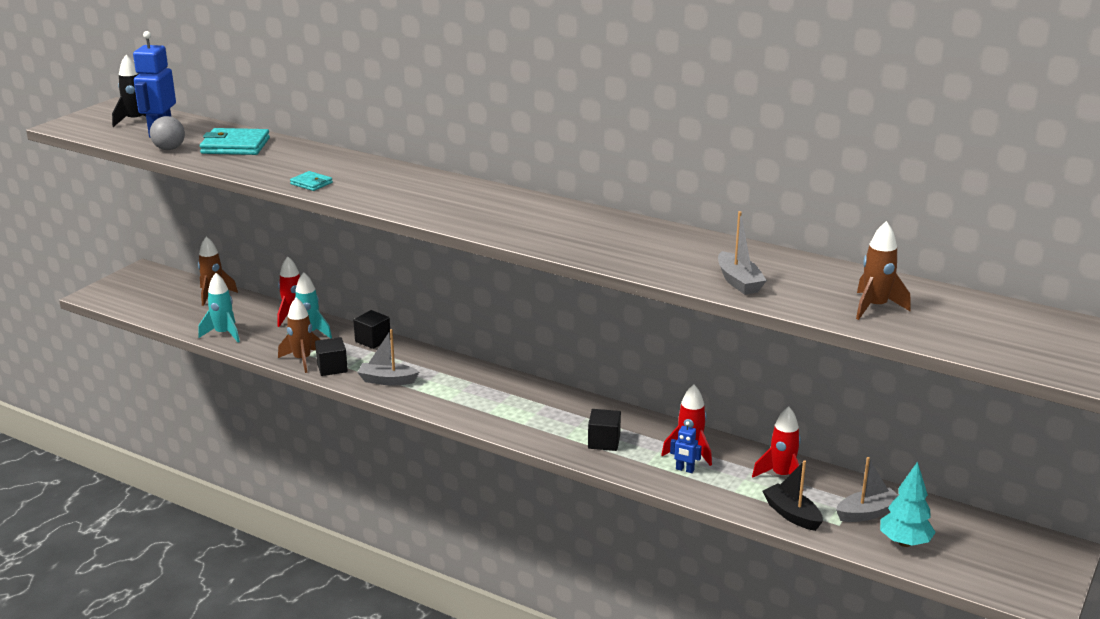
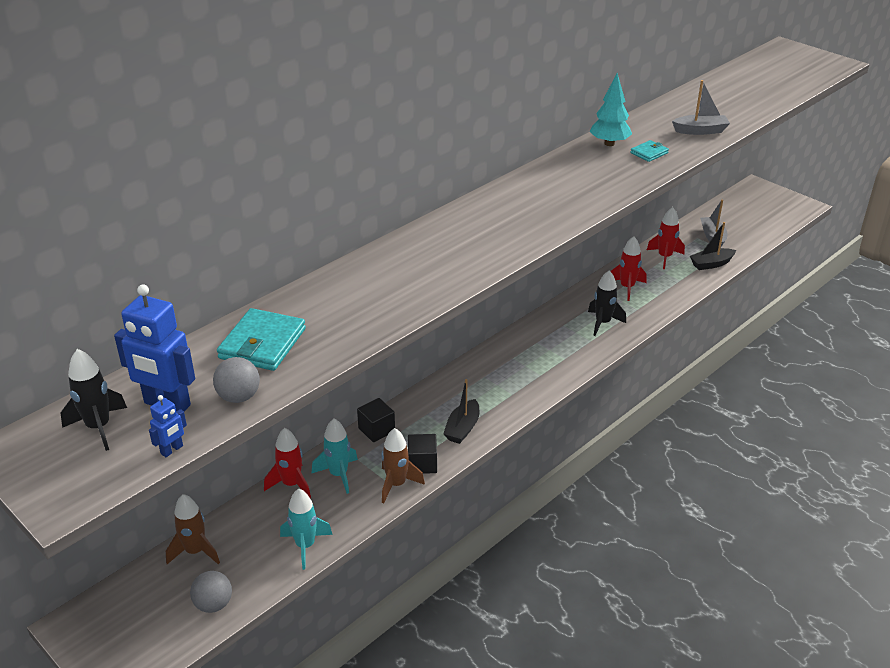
camera: 75 degrees left, 10 degrees up
turquoise wallet [290,171,333,191] -> turquoise wallet moved to [630,140,669,162]
grey boat [357,329,419,386] -> black boat [443,379,479,444]
black cube [588,409,621,451] -> black rocket [588,270,626,336]
blue robot [670,421,702,473] -> blue robot moved to [149,395,187,457]
brown rocket [856,221,911,320] -> none
turquoise tree [880,461,936,547] -> turquoise tree moved to [590,73,632,146]
none -> grey ball [190,571,232,613]

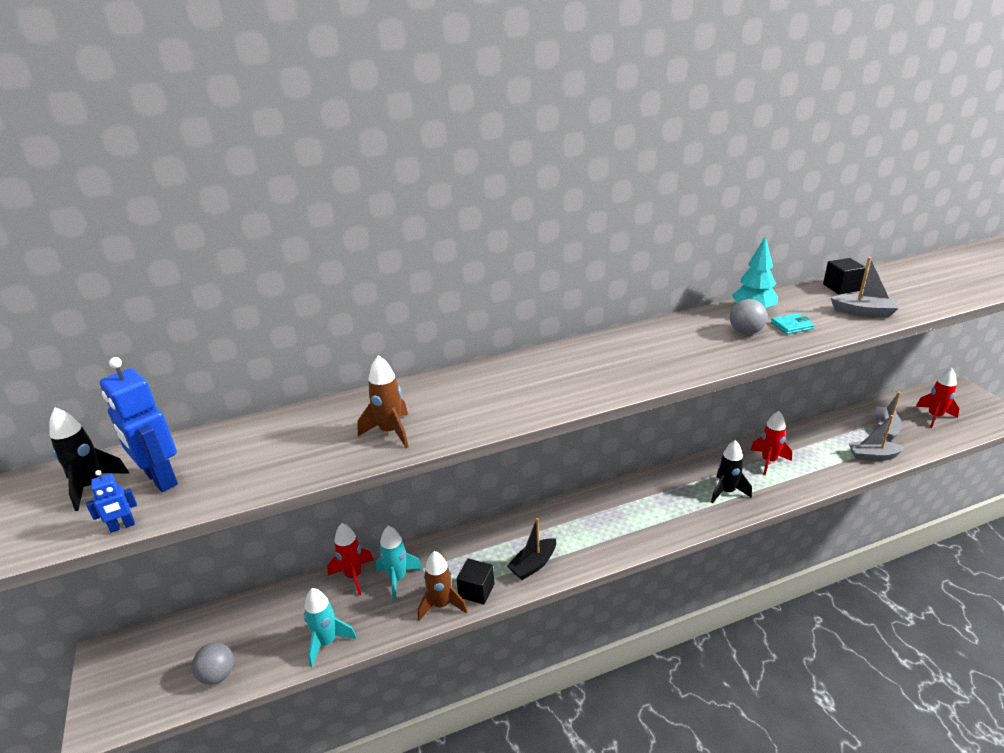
camera: 25 degrees right, 5 degrees down
brown rocket [166,494,220,564] -> brown rocket moved to [357,355,409,448]
grey ball [213,357,260,403] -> grey ball moved to [730,299,767,335]
turquoise wallet [217,308,306,371] -> none
black cube [357,398,395,442] -> black cube moved to [823,258,866,294]
red rocket [647,207,685,269] -> red rocket moved to [916,368,959,428]
black boat [690,222,736,270] -> grey boat [849,415,905,461]

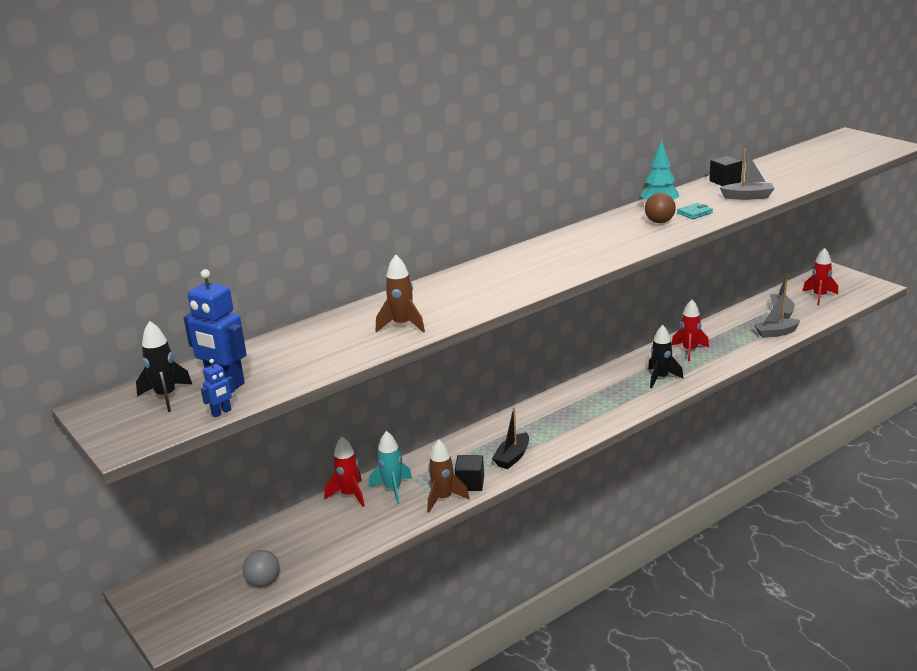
camera: 15 degrees left, 5 degrees down
turquoise rocket [304,588,357,667] -> none
grey ball [730,299,767,335] -> brown ball [645,193,676,223]

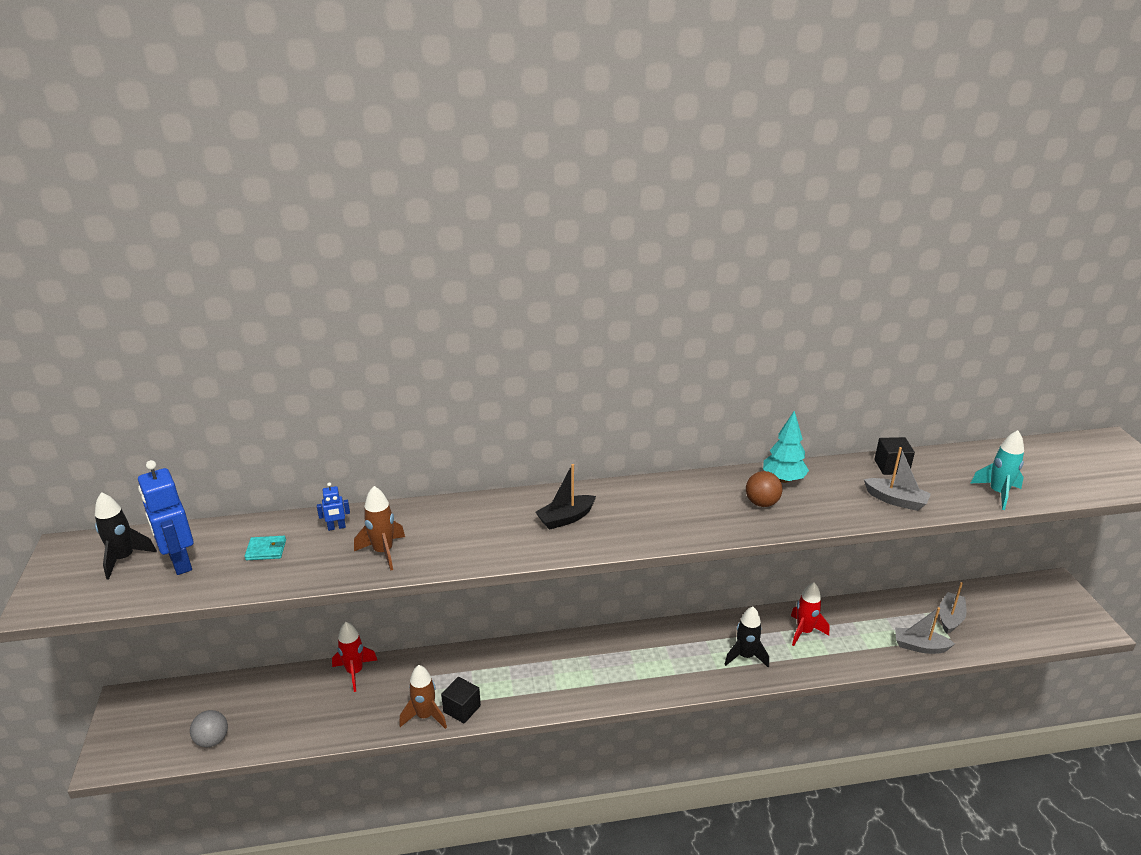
camera: 25 degrees right, 5 degrees up
blue robot [201,359,235,417] -> blue robot moved to [317,482,350,531]
turquoise rocket [369,431,412,504] -> turquoise rocket moved to [971,430,1024,510]
black boat [492,408,529,469] -> black boat moved to [535,464,596,530]
turquoise wallet [677,203,713,219] -> turquoise wallet moved to [245,536,286,560]
red rocket [802,248,838,305] -> none

